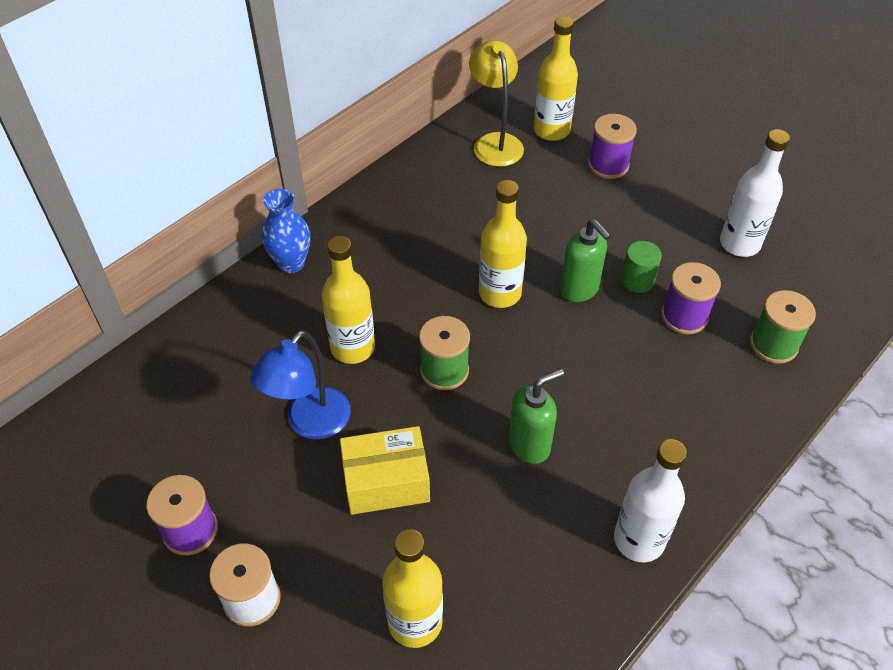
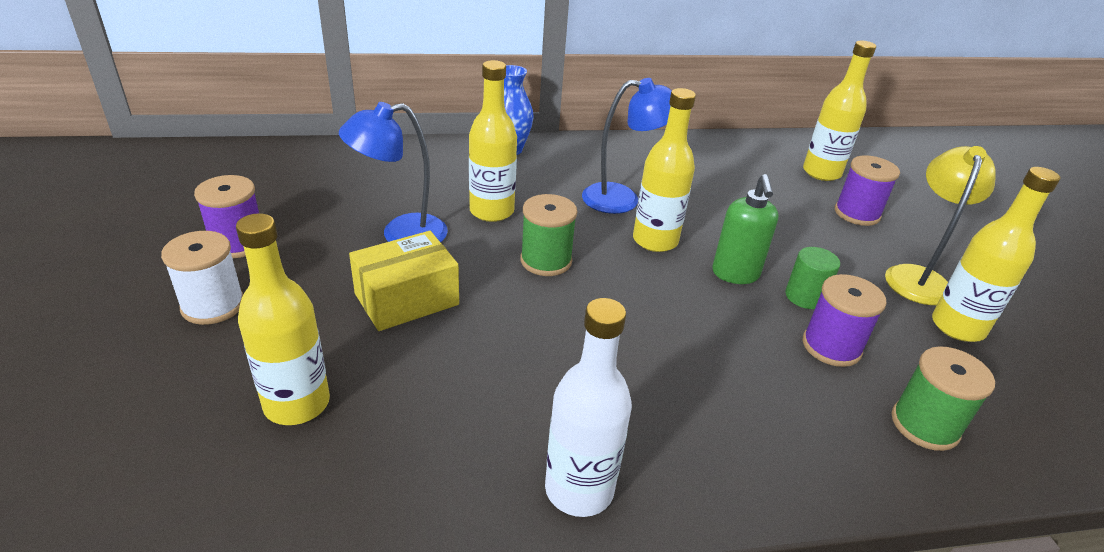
camera: 35 degrees right, 15 degrees down
yellow box [340,426,430,515] -> yellow box turned 60 degrees counterclockwise [349,231,459,331]
yellow lamp [469,40,524,167] -> yellow lamp moved to [885,146,996,305]
green soap dispenser [509,369,564,464] -> none
white bottle [720,129,790,257] -> yellow bottle [932,167,1060,342]
none -> blue lamp [582,78,672,214]

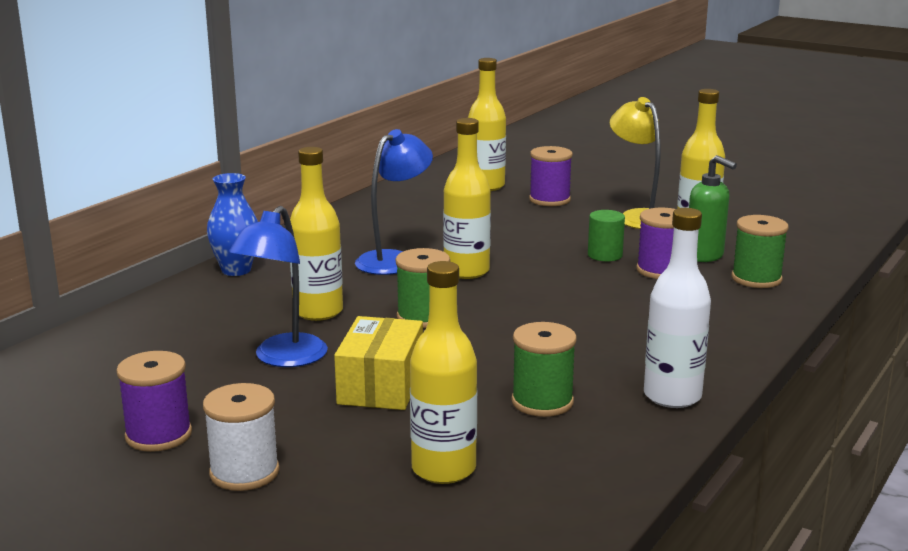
camera: 45 degrees left, 15 degrees down
green soap dispenser [712,174,779,284] -> green soap dispenser moved to [689,155,737,262]
none -> green spool [511,322,577,417]

